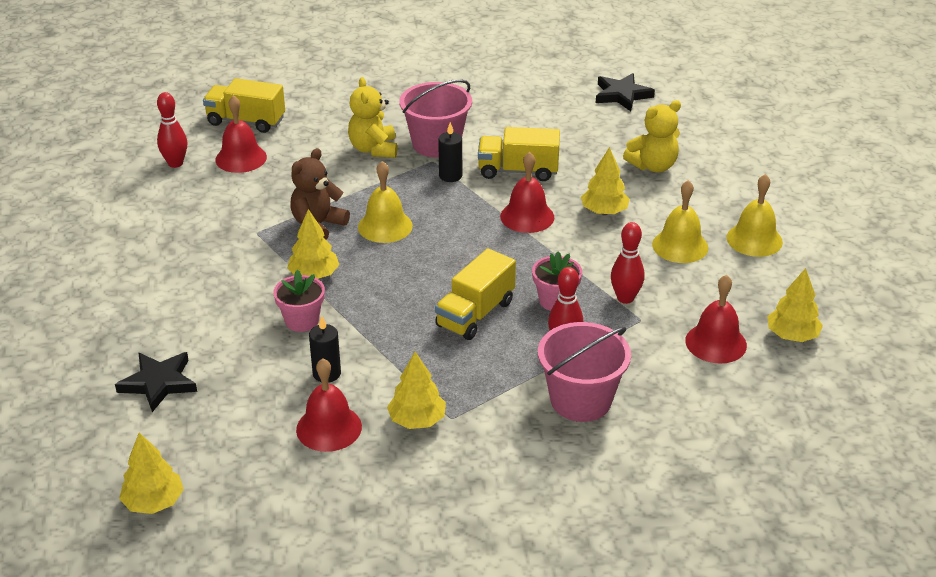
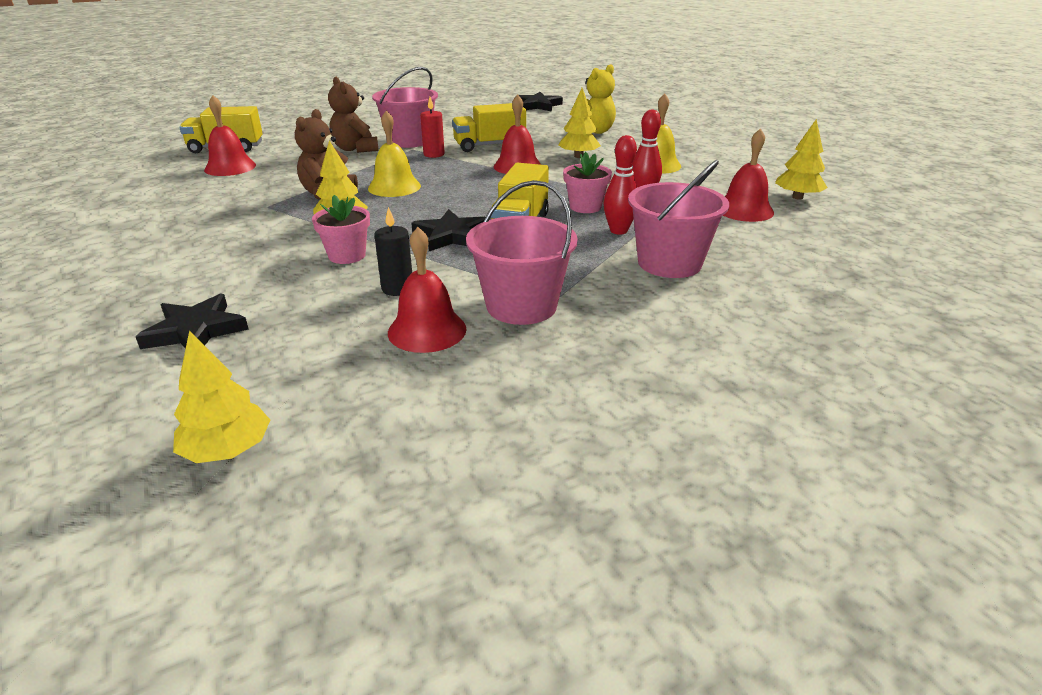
camera: 20 degrees left, 5 degrees down
red bowling pin [157,92,187,168] -> none
yellow teddy bear [348,77,397,158] -> brown teddy bear [328,77,379,153]
yellow tree [387,352,446,429] -> pink bucket [466,180,577,325]
black candle [438,122,462,182] -> red candle [420,97,445,158]
yellow bell [727,174,783,257] -> none
none -> black star [411,209,486,251]

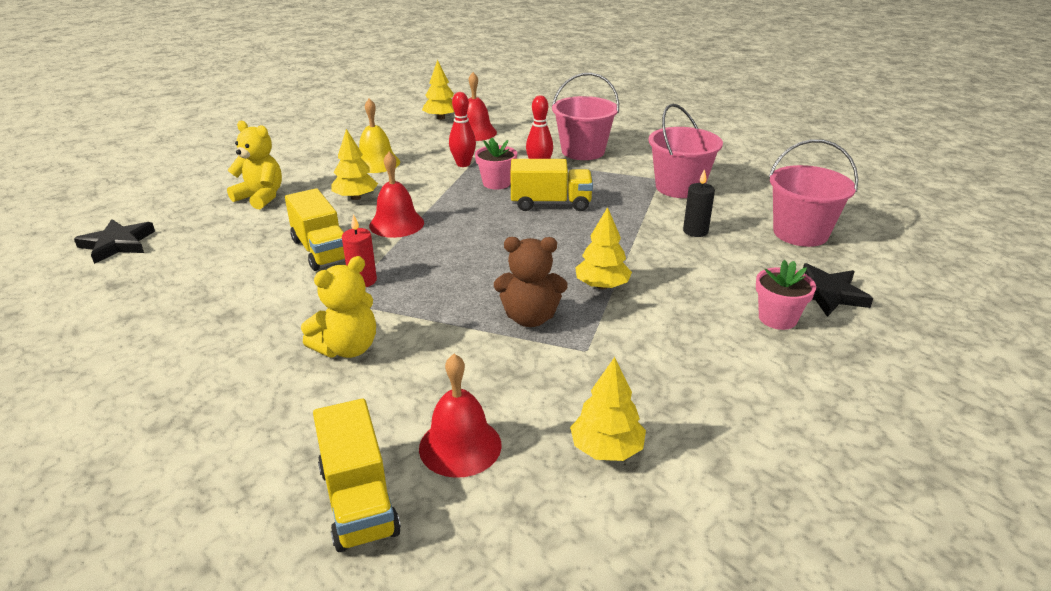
camera: 105 degrees left, 0 degrees up
yellow tree [173,331,270,463] -> yellow tree moved to [570,357,646,461]
pink flower pot [312,195,370,264] -> pink flower pot moved to [756,260,816,330]
brown teddy bear [328,77,379,153] -> yellow teddy bear [301,256,376,358]
yellow bell [368,110,421,197] -> none
pink bucket [372,67,438,148] -> pink bucket moved to [769,139,858,247]
red bell [388,227,466,353] -> none
black star [411,209,486,251] -> none

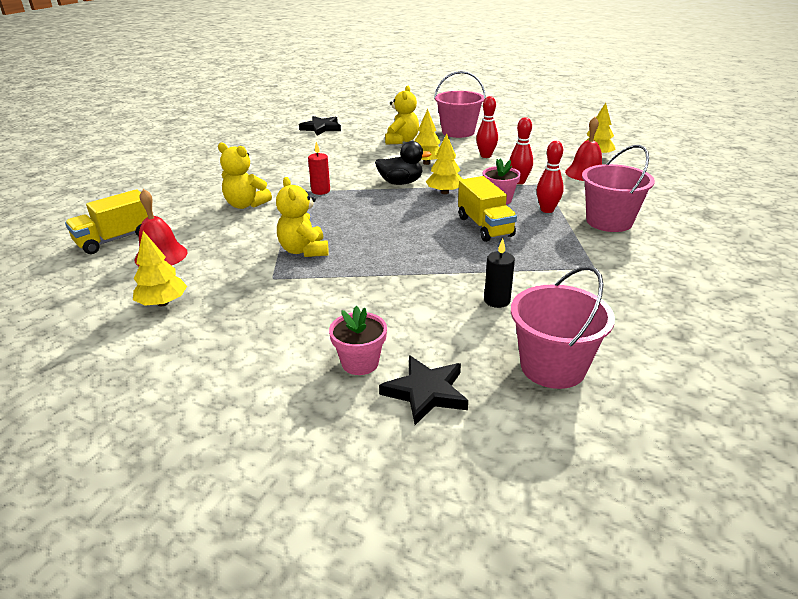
camera: 70 degrees right, 0 degrees up
yellow truck [285,188,345,271] -> none
yellow bell [359,98,400,173] -> red bowling pin [476,96,498,158]
red bell [369,152,424,238] -> black duck [375,141,431,185]
brown teddy bear [494,237,568,327] -> yellow teddy bear [276,177,329,257]
yellow tree [575,207,632,289] -> yellow tree moved to [426,133,462,194]
pink bucket [648,104,723,198] -> pink bucket moved to [434,71,485,138]

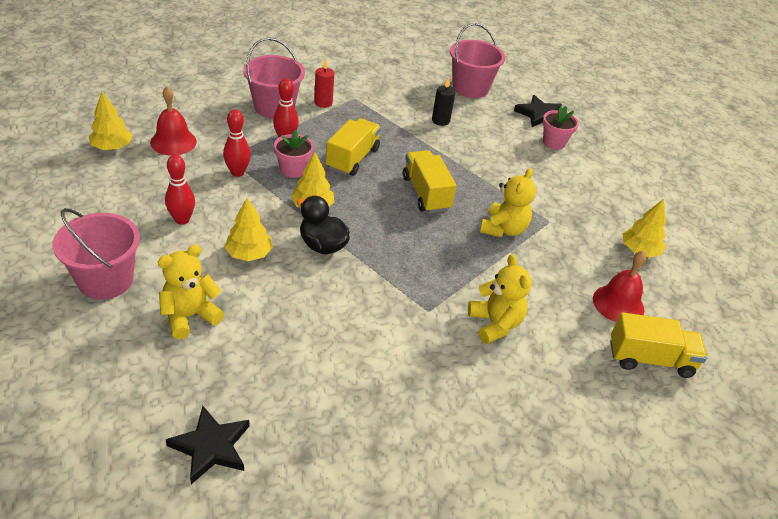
camera: 140 degrees left, 10 degrees up
red candle [308,141,330,195] -> red candle moved to [314,59,334,108]
none -> yellow truck [403,150,456,213]

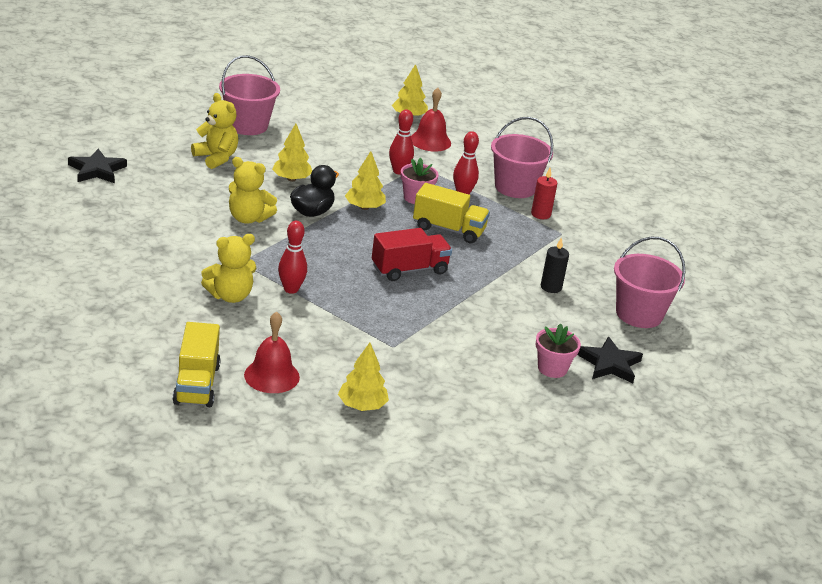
camera: 85 degrees right, 10 degrees down
red bowling pin [165,155,195,225] -> red bowling pin moved to [278,221,307,294]
yellow truck [403,150,456,213] -> red truck [372,228,452,281]
yellow teddy bear [480,168,536,237] -> yellow teddy bear moved to [229,157,277,224]

